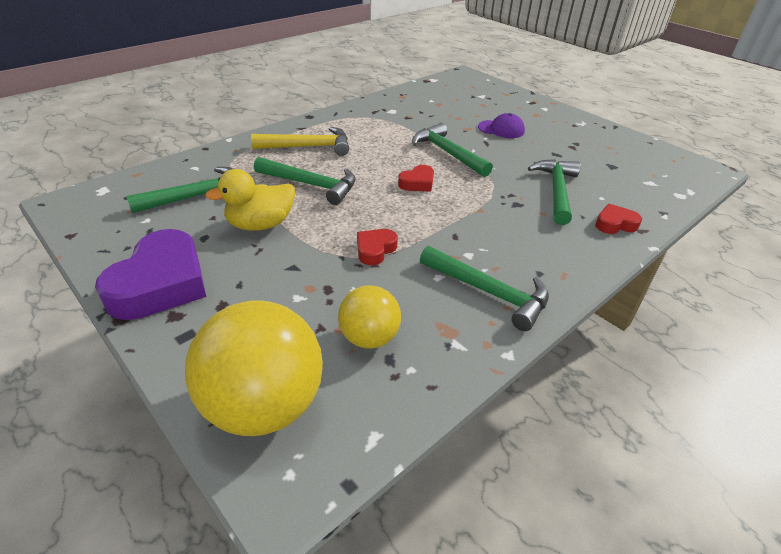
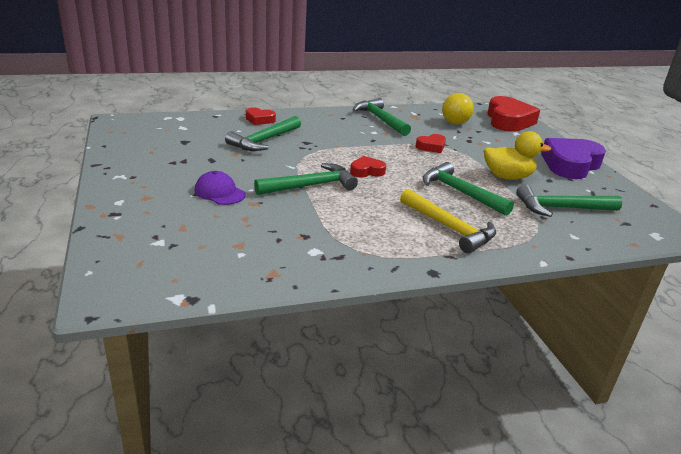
camera: 155 degrees left, 10 degrees down
yellow ball [185,300,323,436] -> red heart [487,96,540,132]
yellow hammer [251,127,349,156] -> yellow hammer turned 150 degrees counterclockwise [400,189,496,253]
green hammer [412,123,493,177] -> green hammer turned 105 degrees counterclockwise [254,163,358,195]

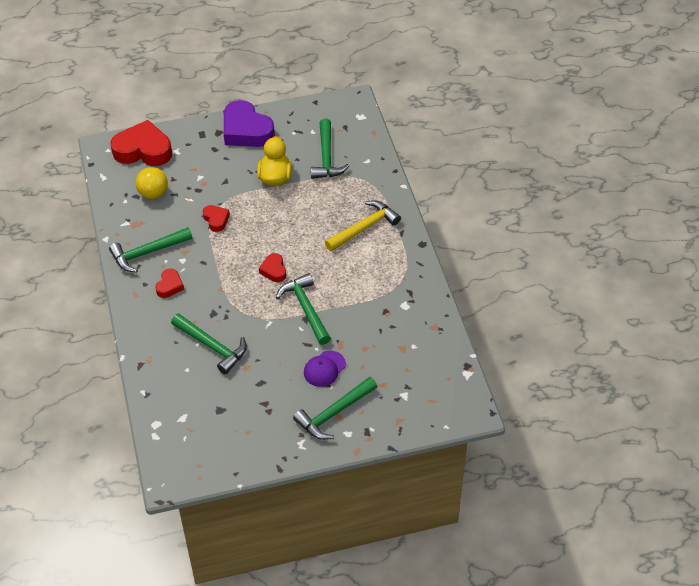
camera: 85 degrees left, 20 degrees up
red heart [246,107,276,125] -> red heart moved to [155,269,184,298]
green hammer [423,162,514,216] -> green hammer moved to [293,377,377,440]

